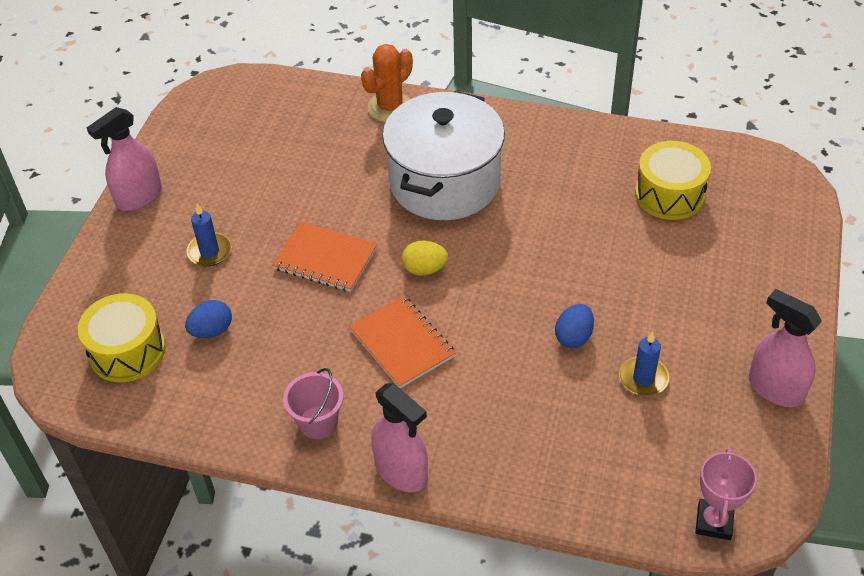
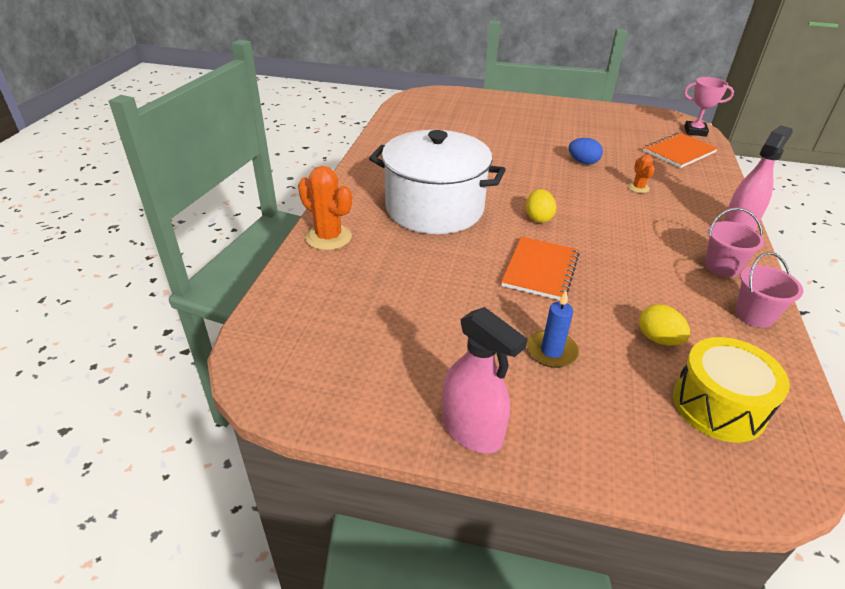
camera: 95 degrees left, 10 degrees down
blue egg [185,300,232,338] -> yellow egg [639,304,690,345]
orange notebook [349,296,456,388] -> orange notebook moved to [643,132,718,168]
blue candle [619,331,670,396] -> none
yellow drum [635,141,711,220] -> none
pink spray bottle [749,289,822,407] -> none
none -> orange cactus [628,154,655,193]
none -> pink bucket [735,252,803,328]

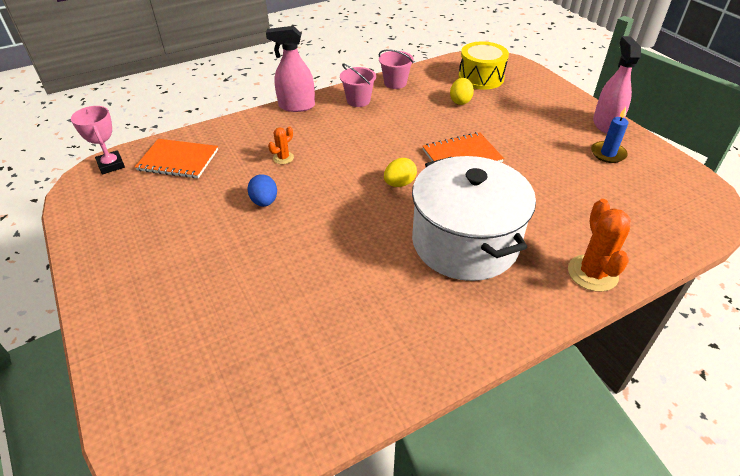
camera: 130 degrees left, 5 degrees up
blue candle [527,291,579,368] -> blue candle moved to [591,107,628,163]

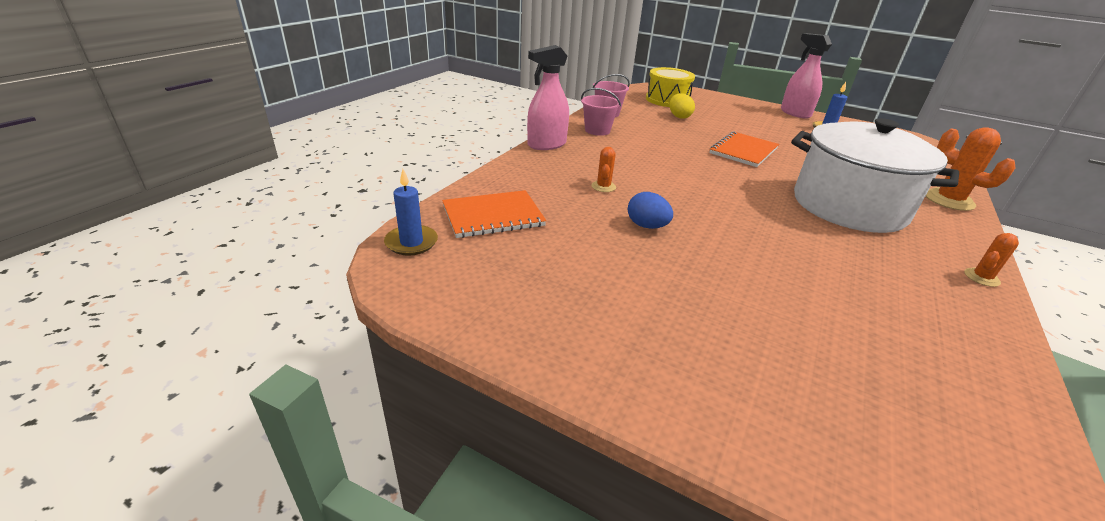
camera: 35 degrees left, 10 degrees down
pink trophy [71,106,125,174] -> blue candle [384,169,438,256]
yellow egg [384,158,417,187] -> none
none -> orange cactus [964,233,1019,287]

